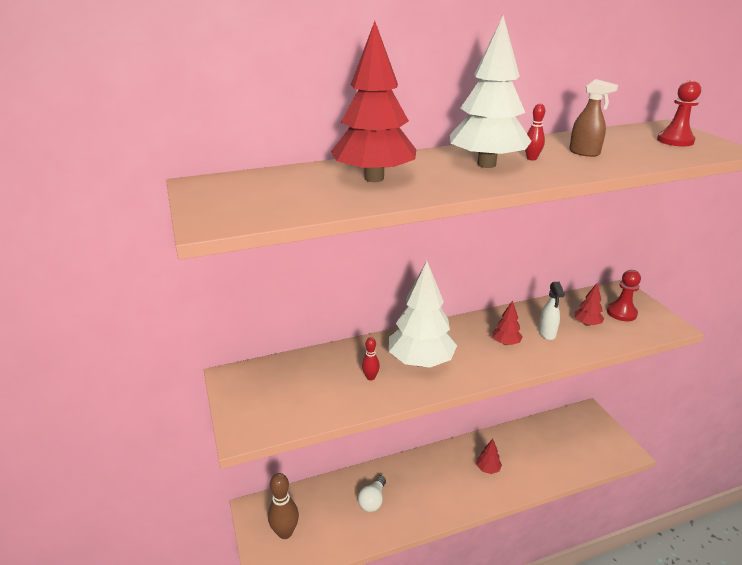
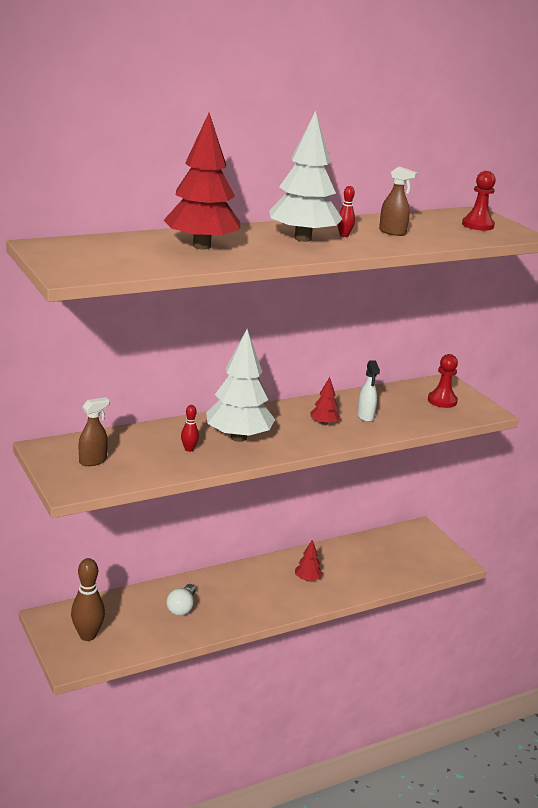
camera: 10 degrees left, 5 degrees down
red tree [575,283,604,326] -> none
none -> brown spray bottle [79,397,110,466]

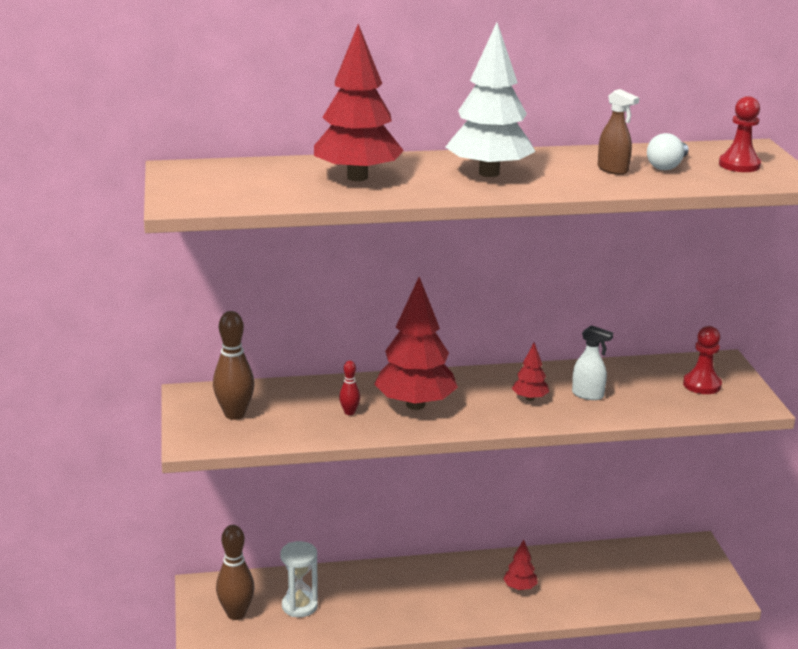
camera: 20 degrees right, 0 degrees up
brown spray bottle [79,397,110,466] -> brown bowling pin [213,311,255,420]
white light bulb [167,584,196,616] -> white light bulb moved to [647,133,689,170]
white tree [206,329,275,442] -> red tree [374,277,458,410]
red bowling pin [337,186,355,237] -> none
white spray bottle [357,360,380,422] -> white spray bottle turned 75 degrees counterclockwise [572,325,613,400]
none -> white hourglass [280,541,318,617]

